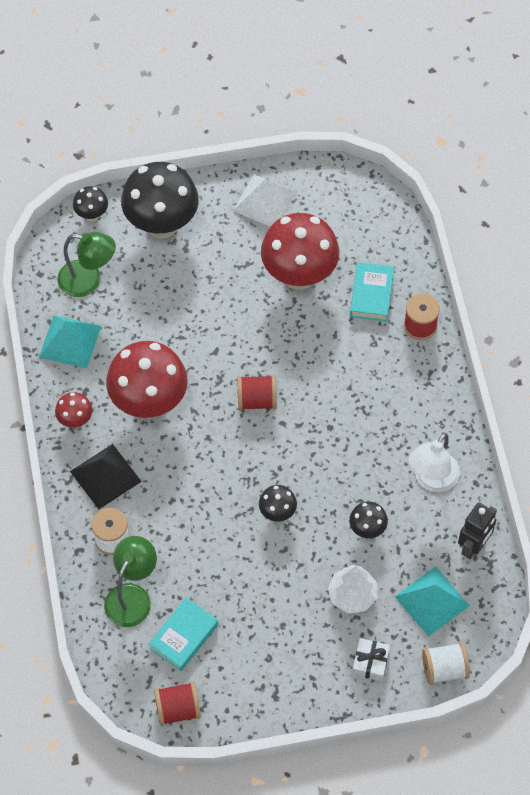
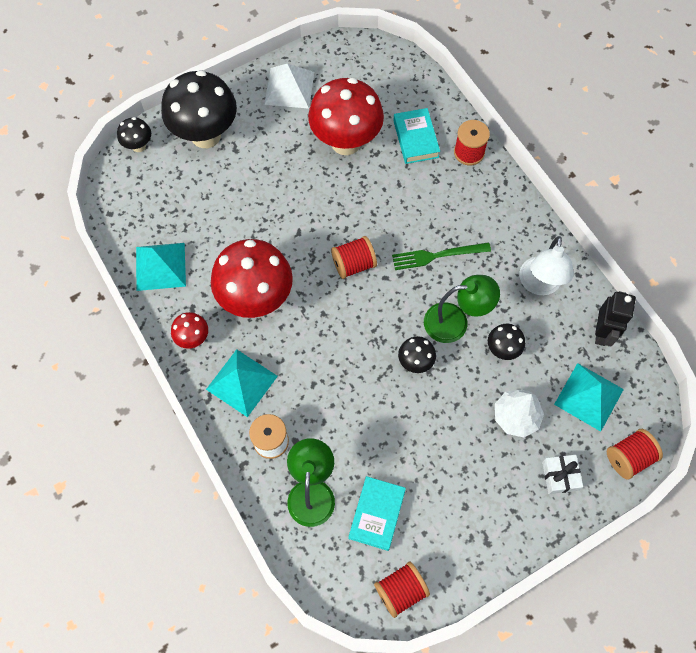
camera: 20 degrees left, 5 degrees up
green lamp [57,232,116,297] -> green lamp moved to [424,275,500,343]
black pyramid [70,444,142,509] -> turquoise pyramid [206,349,278,417]
white spool [422,642,470,685] -> red spool [607,429,663,480]
none -> green fork [392,242,491,270]

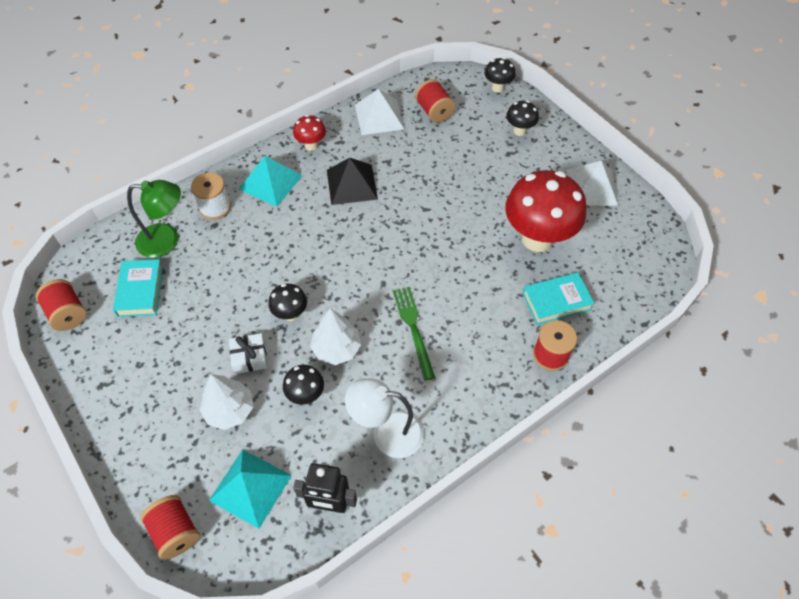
camera: 85 degrees right, 10 degrees down
turquoise pyramid [136,243,186,291] -> white pyramid [355,89,404,135]
black mushroom [161,70,237,148] -> black mushroom [506,101,539,136], size x0.46
red mushroom [211,239,293,318] -> black pyramid [327,158,378,205]
red spool [331,236,377,279] -> red spool moved to [415,79,455,123]
turquoise book [349,476,406,551] -> turquoise book turned 75 degrees clockwise [113,259,163,317]
green lamp [424,275,500,343] -> white tree [310,308,361,365]
white gift [542,455,583,494] -> white gift moved to [229,333,268,374]

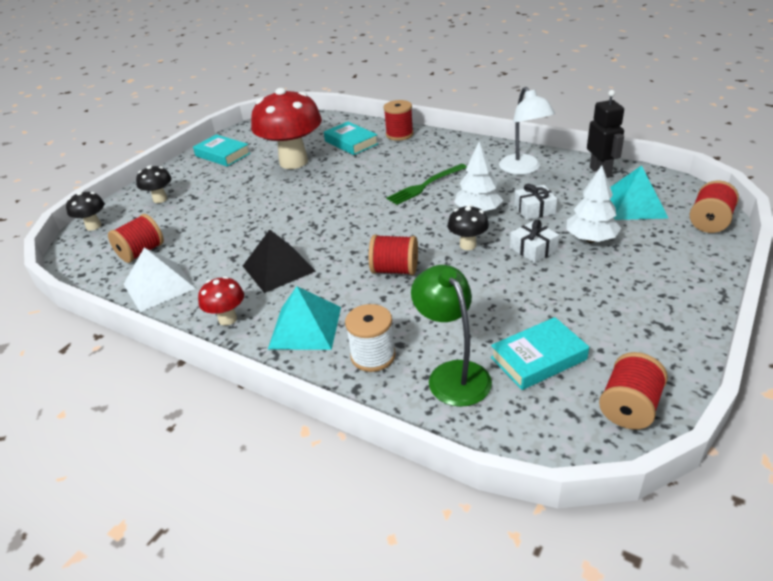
camera: 110 degrees left, 20 degrees down
black mushroom [283,365,324,405] -> white gift [514,184,557,220]
white pyramid [567,161,618,206] -> turquoise book [193,134,250,167]
none -> red spool [369,235,418,275]

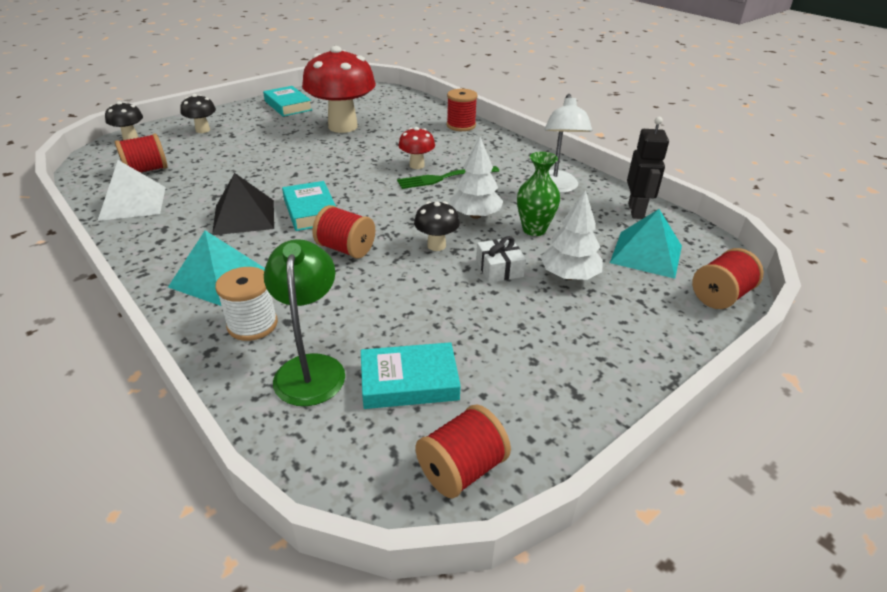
camera: 15 degrees right, 0 degrees up
red mushroom [198,276,244,326] -> red mushroom moved to [398,127,435,169]
turquoise book [324,122,378,155] -> turquoise book moved to [282,181,336,231]
white gift [514,184,557,220] -> green vase [517,152,560,236]

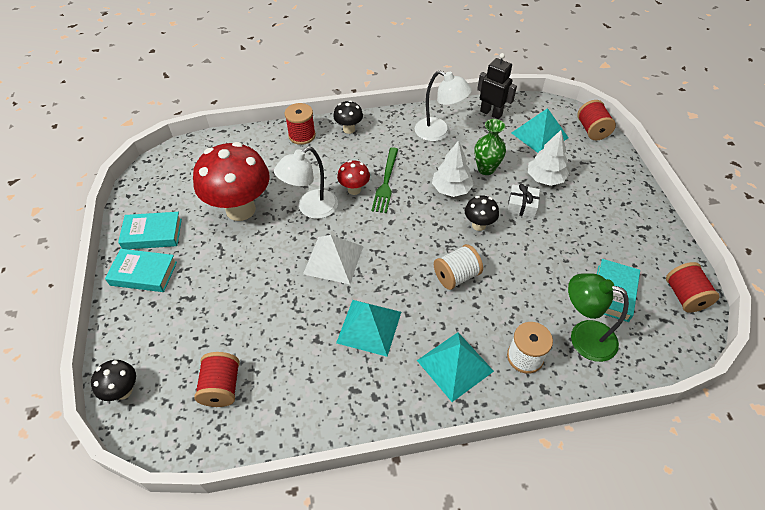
camera: 60 degrees left, 15 degrees up
white pyramid [98,160,166,221] -> white pyramid moved to [303,235,363,284]
black mushroom [180,94,216,133] -> black mushroom moved to [333,100,363,134]
black pyramid [212,173,274,235] -> turquoise pyramid [336,300,401,357]
turquoise book [282,181,336,231] -> turquoise book moved to [105,249,177,292]
red spool [312,205,375,259] -> white spool [434,244,483,290]
none -> white lamp [274,147,338,219]

